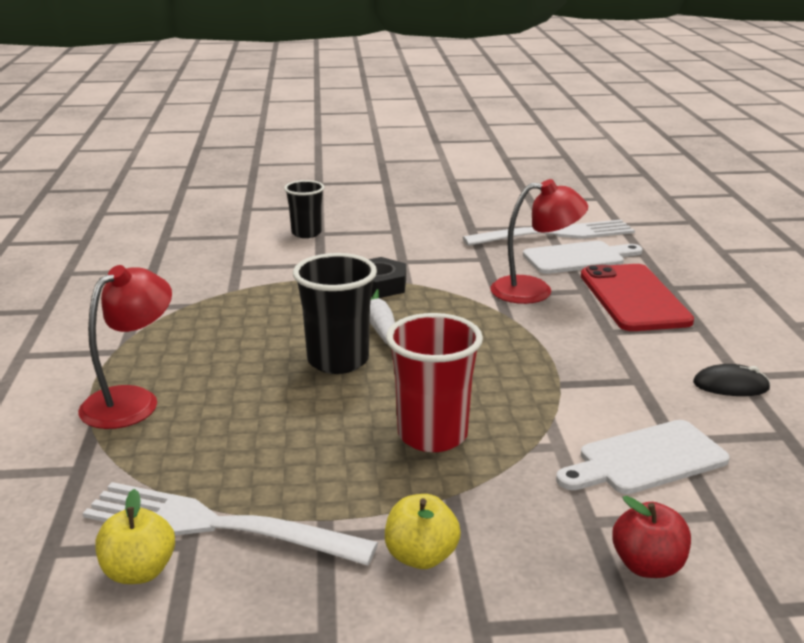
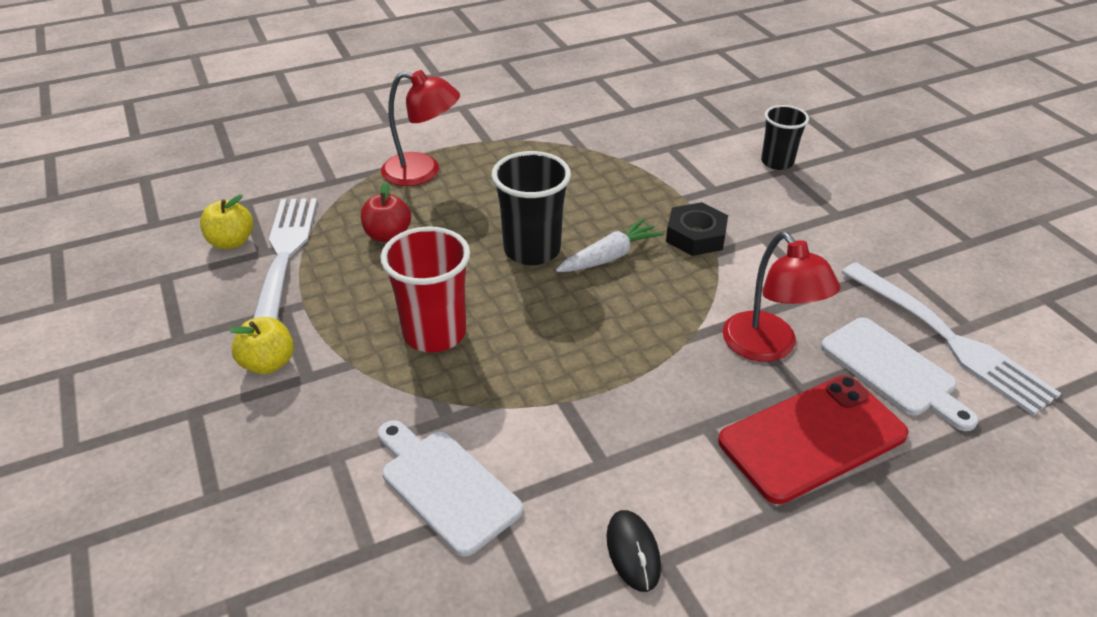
camera: 70 degrees right, 15 degrees up
red apple [612,496,691,578] -> red apple moved to [361,182,411,242]

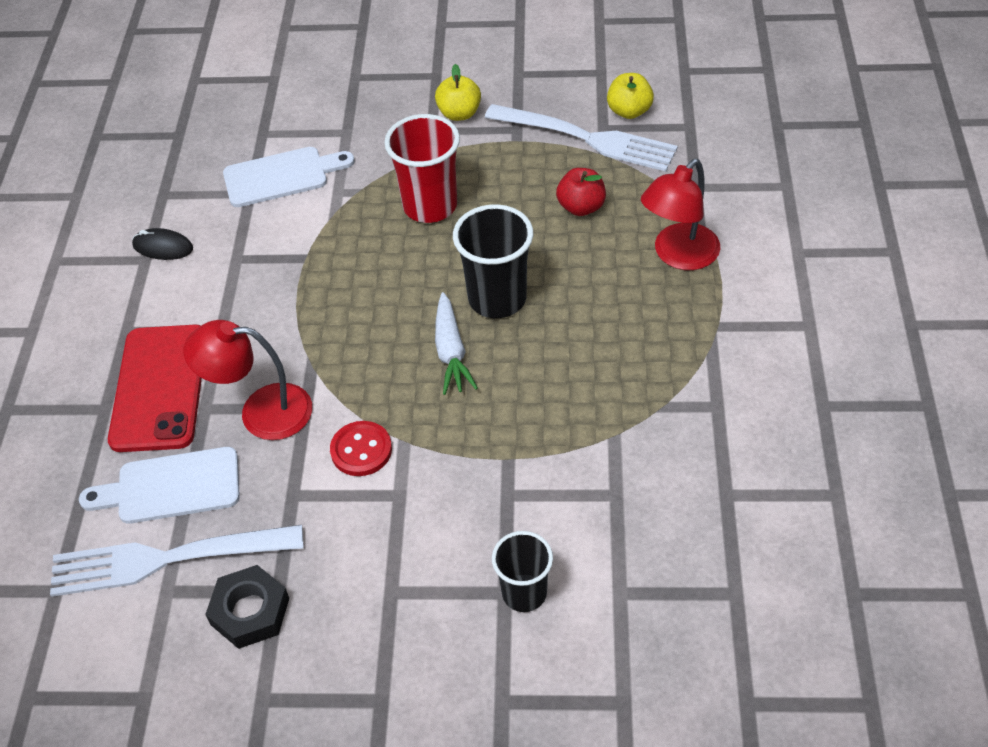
camera: 120 degrees right, 10 degrees up
black nut [666,202,728,256] -> black nut moved to [205,565,289,649]
none -> red button [330,421,392,476]

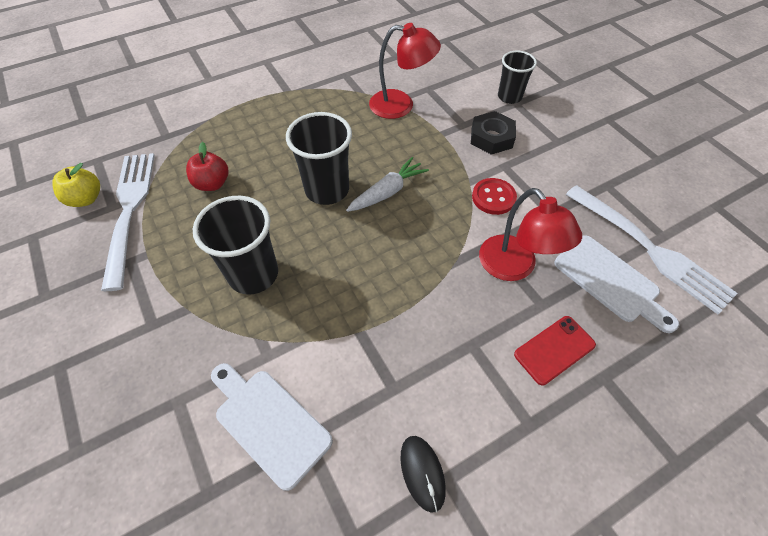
camera: 125 degrees left, 5 degrees up
red phone [108,325,202,452] -> red phone [514,316,596,385], size x0.56
black nut [205,565,289,649] -> black nut moved to [471,111,516,155]
red cup [384,114,460,223] -> black cup [193,196,278,295]
yellow apple [435,64,481,121] -> none
red lamp [641,159,720,270] -> red lamp moved to [369,23,441,119]

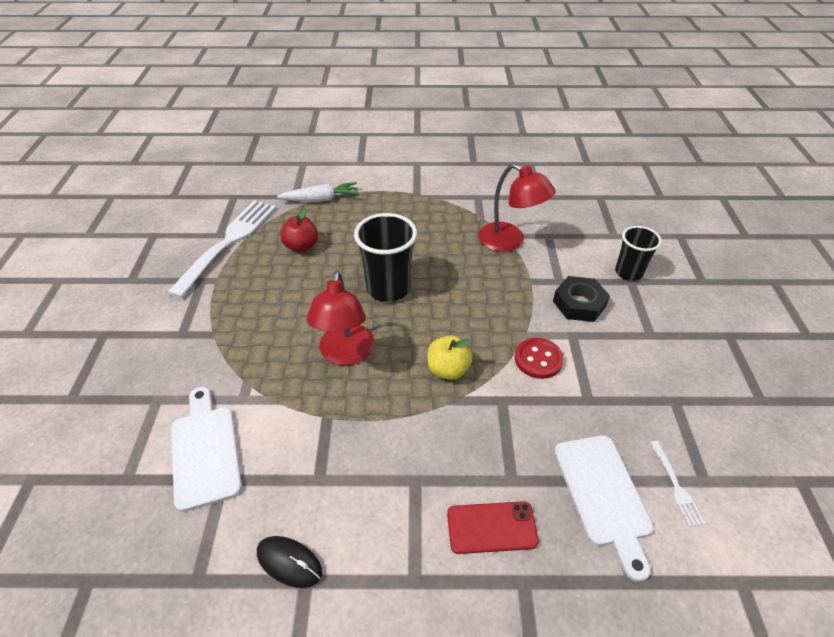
camera: 30 degrees right, 10 degrees down
yellow apple [52,163,100,207] -> yellow apple moved to [427,335,473,380]
black cup [193,196,278,295] -> none
white carrot [346,157,429,212] -> white carrot moved to [277,182,359,202]
black mouse [400,436,446,513] -> black mouse turned 75 degrees counterclockwise [257,536,322,588]
red lamp [479,188,582,281] -> red lamp moved to [306,270,375,366]
white fork [566,185,738,314] -> white fork [650,441,705,527], size x0.41

